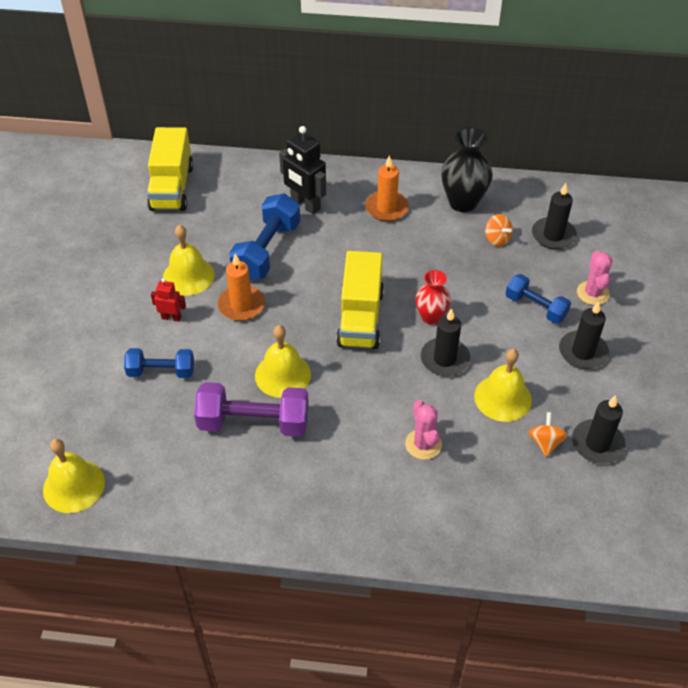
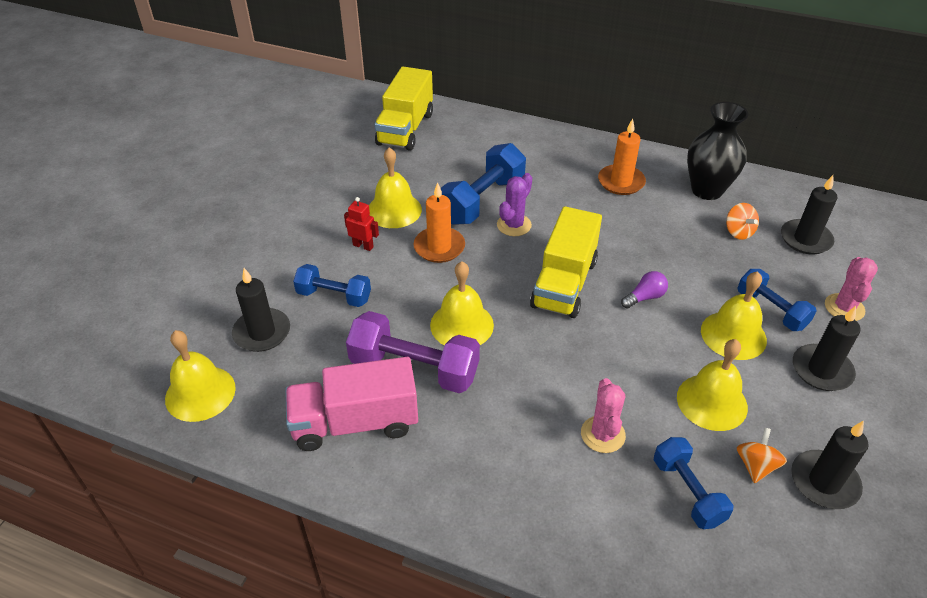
camera: 15 degrees right, 5 degrees down
black robot [279,126,326,214] -> none
red vase [415,270,451,325] -> purple light bulb [621,271,668,309]
black candle [420,308,470,376] -> black candle moved to [232,268,290,352]
none -> pink truck [285,357,418,451]
none -> purple cactus [497,173,532,236]
none -> blue dumbbell [654,437,734,529]
none -> yellow bell [701,271,767,360]

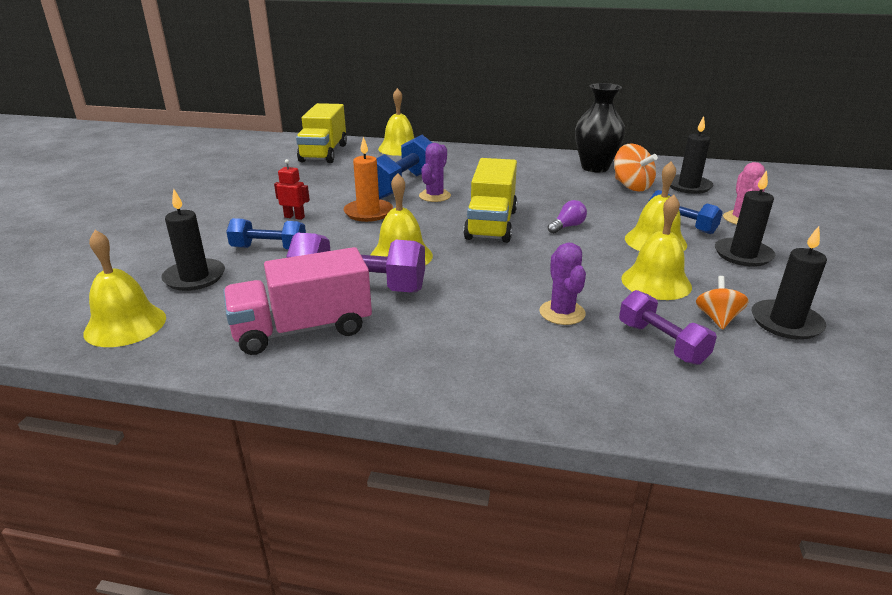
camera: 10 degrees left, 15 degrees down
yellow bell [369,147,422,228] -> yellow bell moved to [378,88,414,156]
pink cactus [581,378,626,453] -> purple cactus [539,242,586,325]
orange candle [598,119,646,195] -> none
blue dumbbell [654,437,734,529] -> purple dumbbell [619,290,717,365]
orange spinning top [726,203,759,240] -> orange spinning top [614,144,658,191], size x1.54

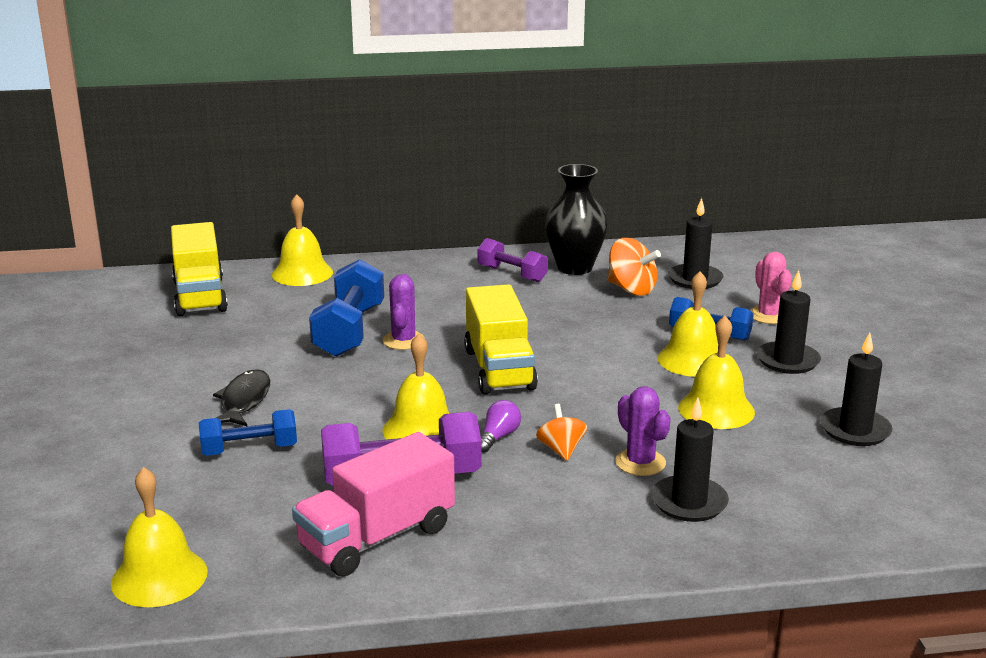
camera: 20 degrees left, 5 degrees down
black candle [161,189,225,291] -> black candle moved to [651,398,729,522]
red robot [274,159,310,220] -> black fish [213,369,270,426]
orange candle [344,137,393,222] -> none
purple light bulb [547,200,587,234] -> purple light bulb moved to [481,400,521,453]
purple dumbbell [619,290,717,365] -> purple dumbbell moved to [478,238,548,282]
orange spinning top [696,276,749,330] -> orange spinning top moved to [536,404,587,461]

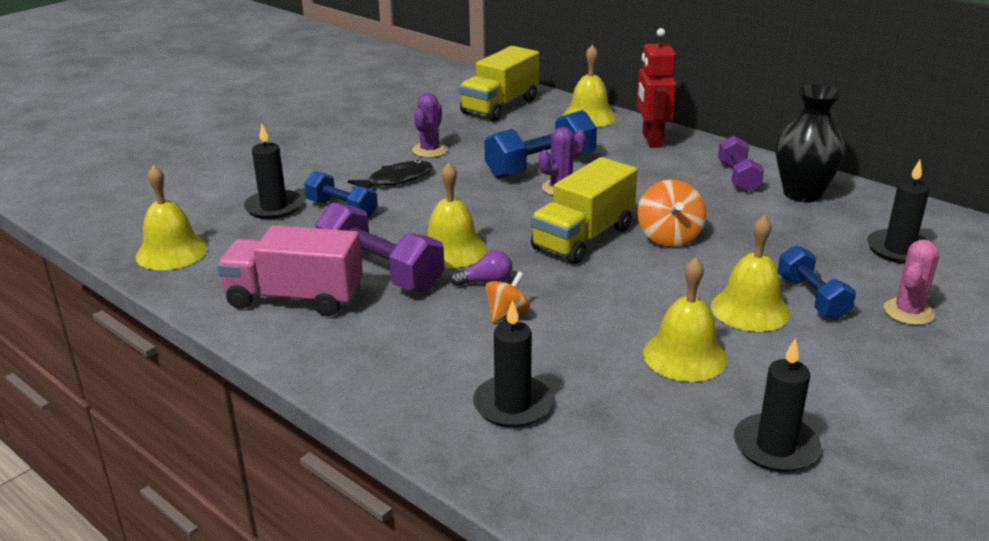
camera: 50 degrees right, 5 degrees up
orange spinning top [607,238,661,296] -> orange spinning top moved to [638,179,706,247]
purple cactus [615,386,671,476] -> purple cactus moved to [412,93,448,158]
black candle [757,270,821,374] -> black candle moved to [244,124,302,219]
none -> red robot [637,28,676,148]

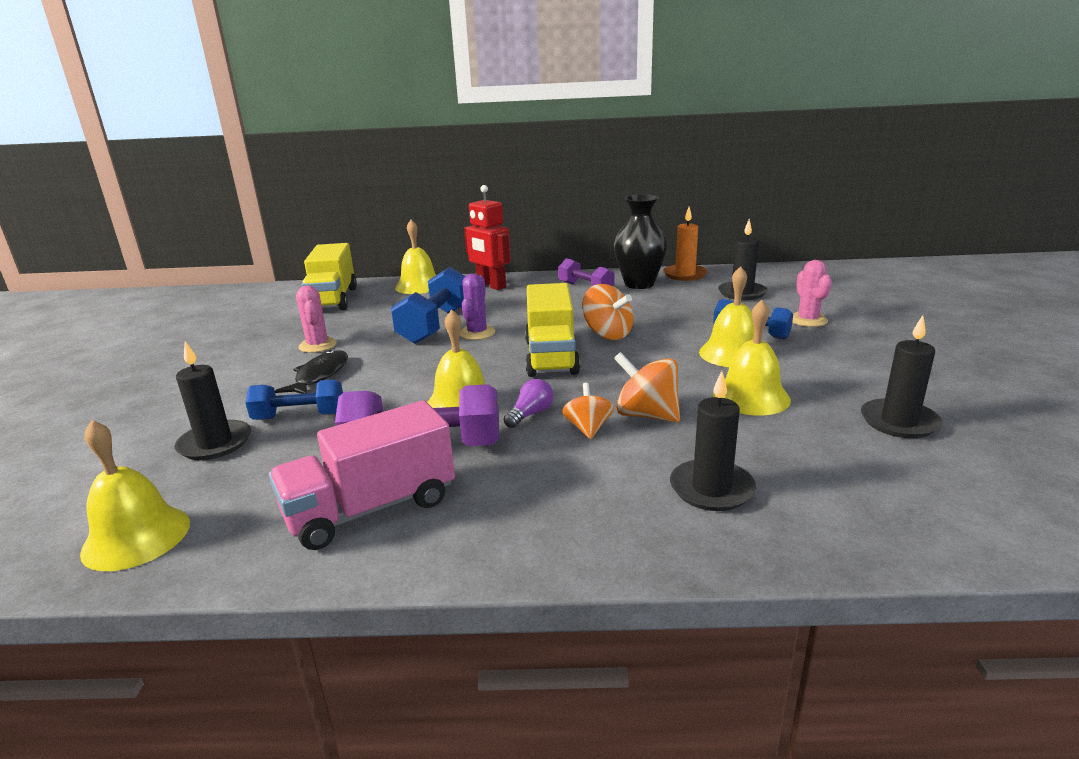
camera: 40 degrees left, 5 degrees down
purple cactus [412,93,448,158] -> pink cactus [296,285,337,353]
none -> orange spinning top [614,352,680,423]
none -> orange candle [663,207,708,281]

